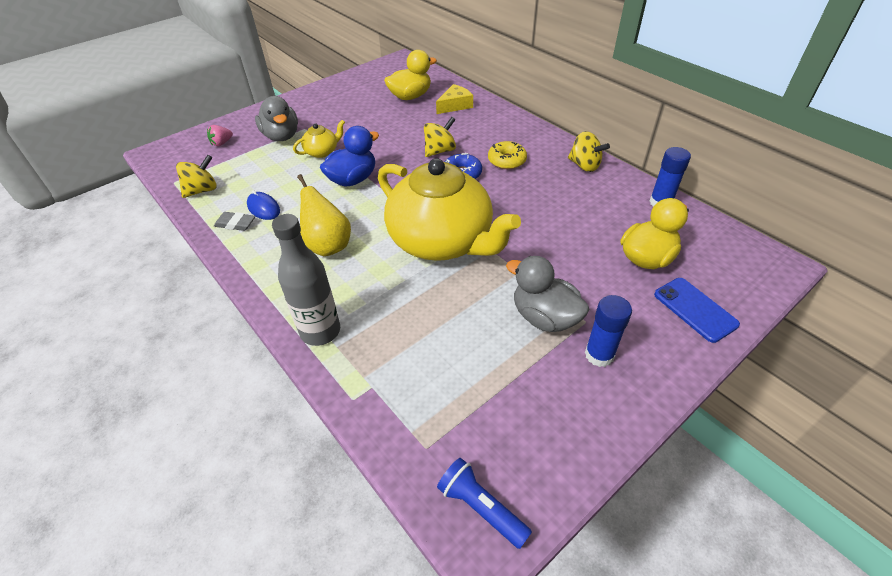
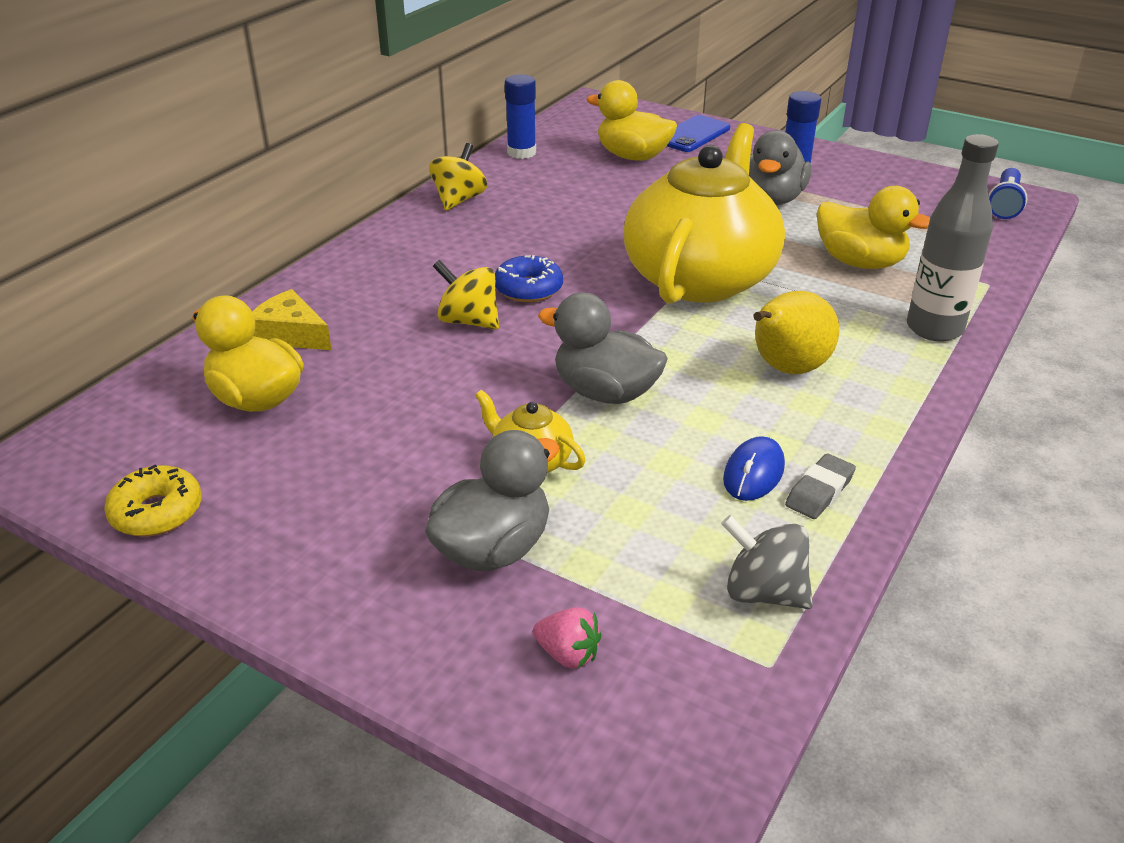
camera: 110 degrees left, 10 degrees down
yellow spinning top [176,155,217,198] -> grey spinning top [721,515,813,609]
grey eraser [214,212,255,231] -> grey eraser turned 45 degrees clockwise [785,453,856,519]
blue duck [320,126,379,186] -> grey duck [538,292,668,404]
yellow donut [488,141,527,169] -> yellow donut moved to [104,464,202,536]
none -> yellow duck [817,186,930,269]

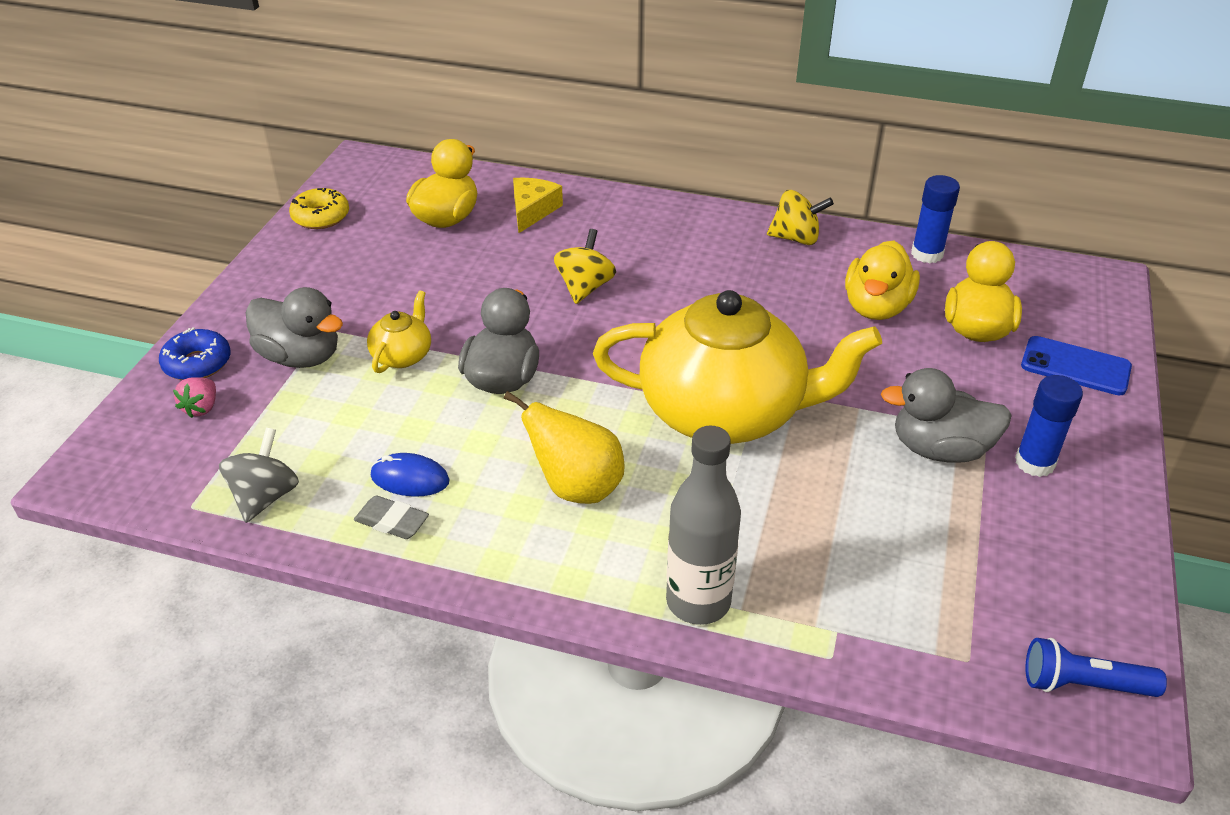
camera: 75 degrees right, 5 degrees up
blue donut [495,255,563,302] -> blue donut moved to [159,327,231,380]
yellow duck [817,186,930,269] -> yellow duck moved to [845,240,920,320]

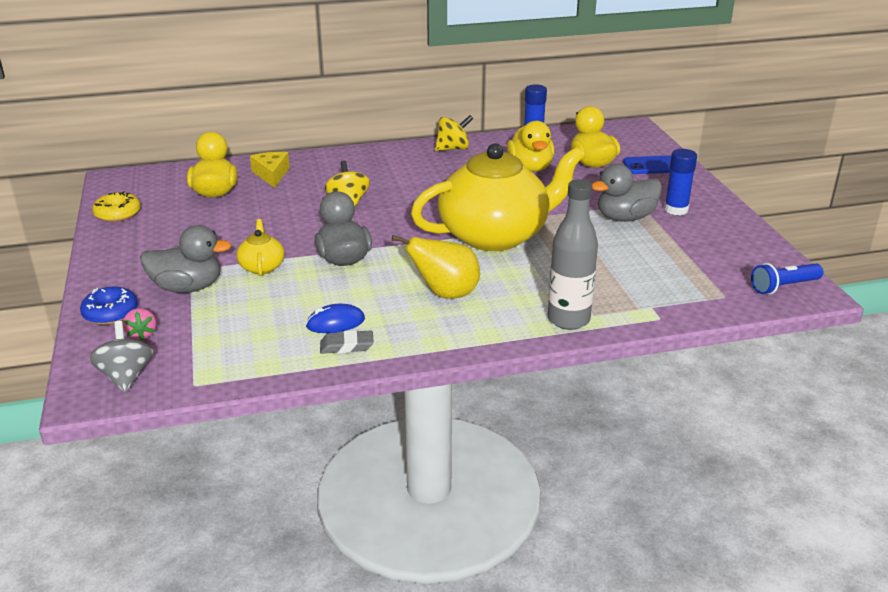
camera: 30 degrees left, 10 degrees down
grey spinning top [219,428,299,523] -> grey spinning top moved to [89,321,154,393]

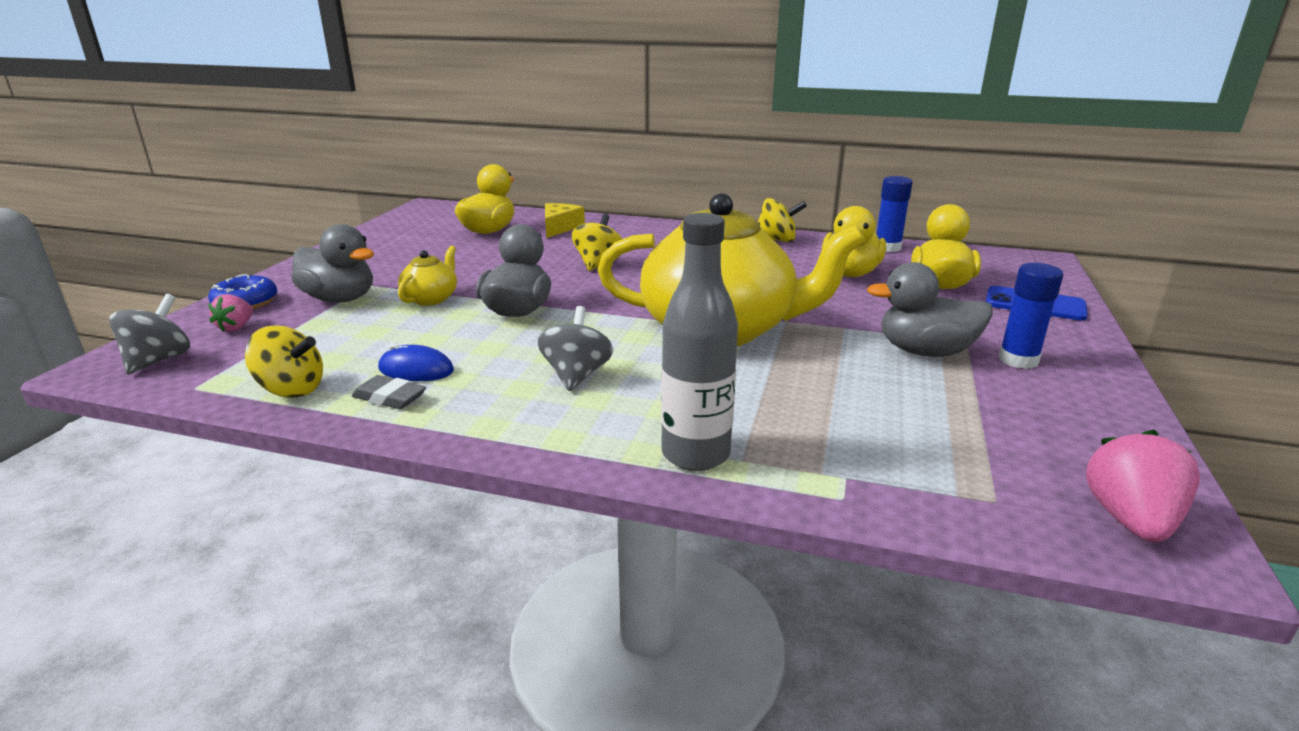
camera: 30 degrees right, 5 degrees down
yellow donut [92,191,141,222] -> none
yellow pear [392,235,480,299] -> grey spinning top [537,306,613,391]
blue flashlight [751,263,823,294] -> pink strawberry [1086,429,1200,542]
none -> yellow spinning top [245,325,323,398]

